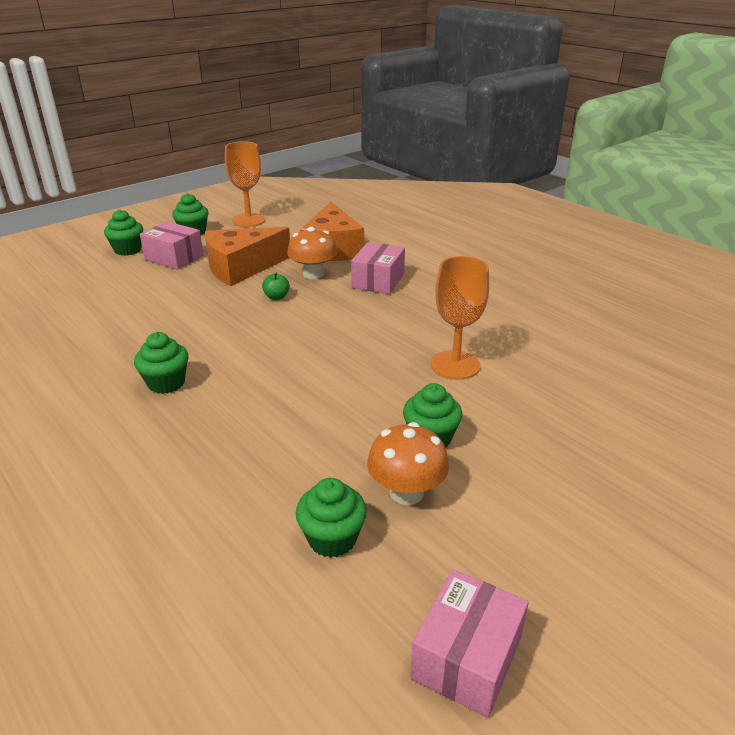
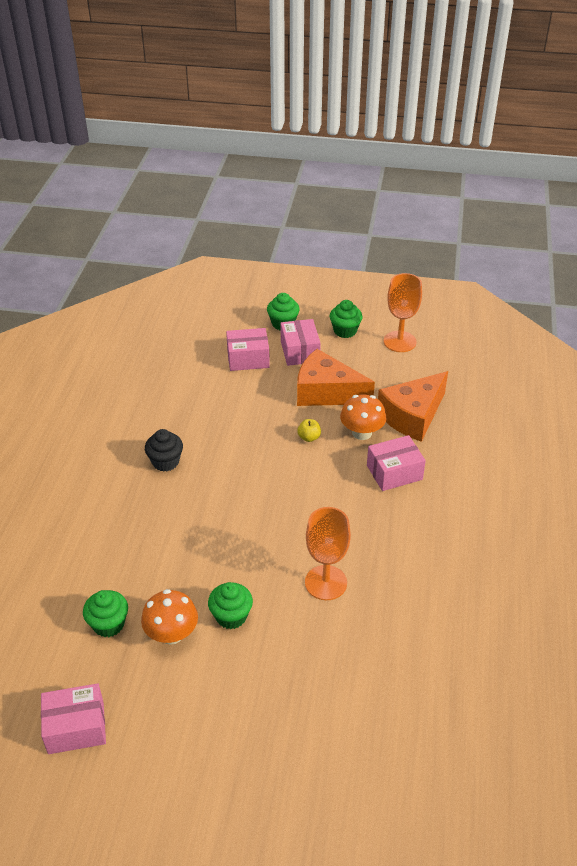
camera: 50 degrees right, 10 degrees up
green cupcake [134,332,189,394] -> black cupcake [145,429,183,471]
green apple [262,273,290,300] -> yellow apple [297,419,321,442]
none -> pink box [226,328,270,371]

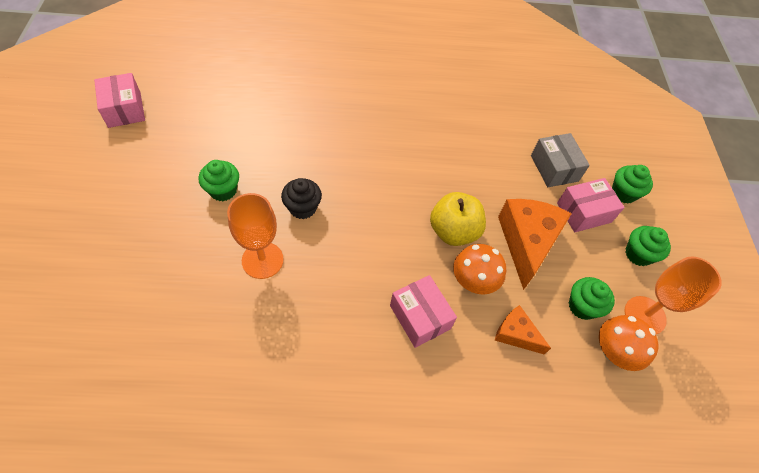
camera: 75 degrees right, 15 degrees up
green cupcake [83,590,128,637] -> green cupcake moved to [569,277,615,320]
orange mushroom [141,589,198,645] -> orange mushroom moved to [599,315,659,371]
black cupcake [145,429,183,471] -> black cupcake moved to [281,178,322,219]
pink box [226,328,270,371] -> grey box [531,133,590,187]
yellow apple [297,419,321,442] -> yellow apple [430,192,486,246], size x2.15
orange cheese [378,371,448,442] -> orange cheese [495,305,551,354], size x0.54

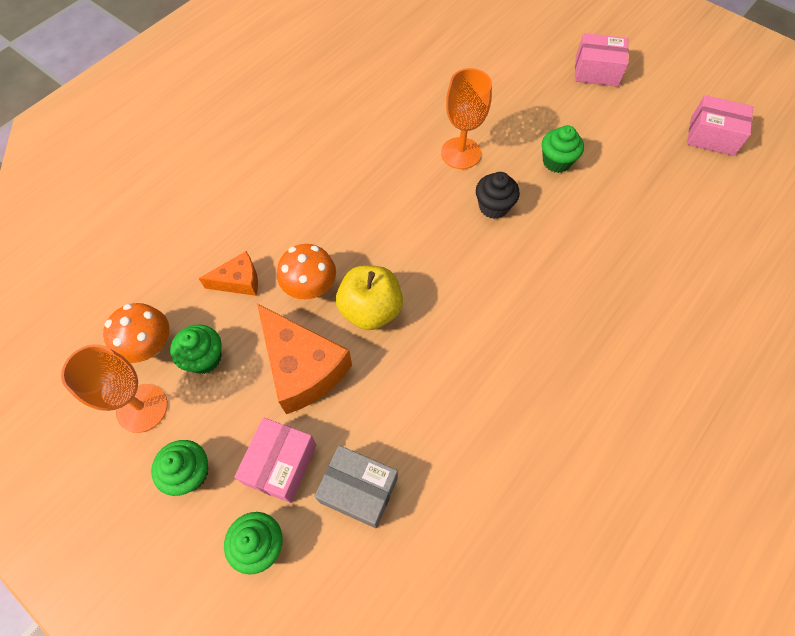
camera: 135 degrees right, 5 degrees up
pink box [390,275,457,348] -> pink box moved to [575,33,629,87]

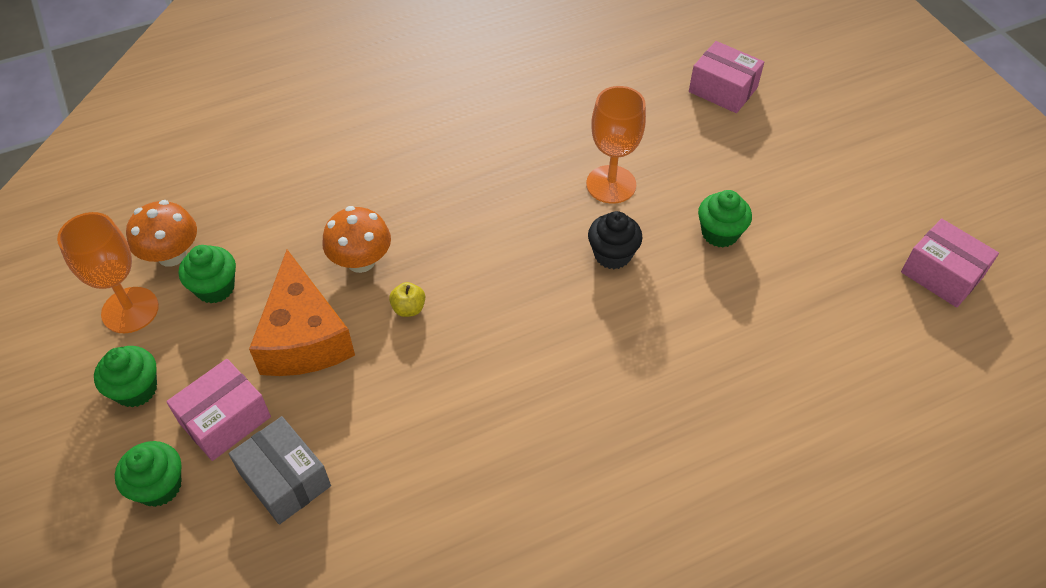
camera: 25 degrees right, 10 degrees down
orange cheese [199,251,258,296] -> none
yellow apple [336,265,403,330] -> yellow apple [389,282,425,317], size x0.46
pink box [575,33,629,87] -> pink box moved to [689,41,764,113]

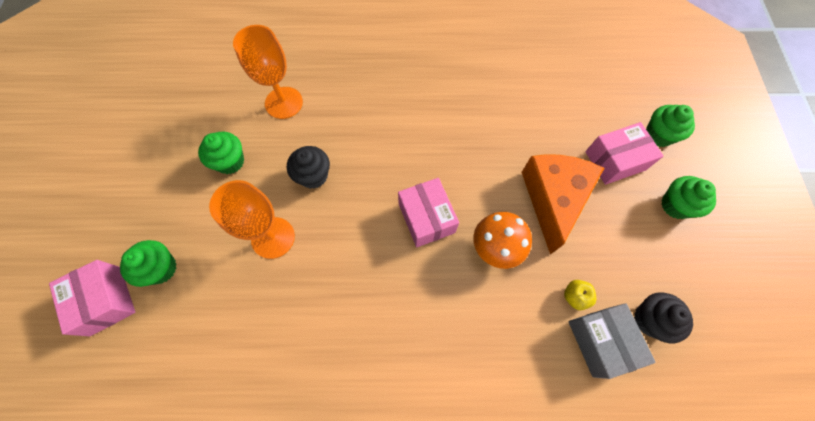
camera: 155 degrees left, 15 degrees up
orange goblet [57,212,159,333] -> orange goblet moved to [233,25,303,119]
orange mushroom [126,200,197,267] -> black cupcake [634,293,693,343]
green cupcake [179,245,236,303] -> green cupcake moved to [120,240,177,287]
grey box [229,416,331,524] -> grey box moved to [568,303,656,379]
yellow apple [389,282,425,317] -> yellow apple moved to [564,280,596,310]
pink box [901,218,999,308] -> pink box moved to [398,178,459,247]

